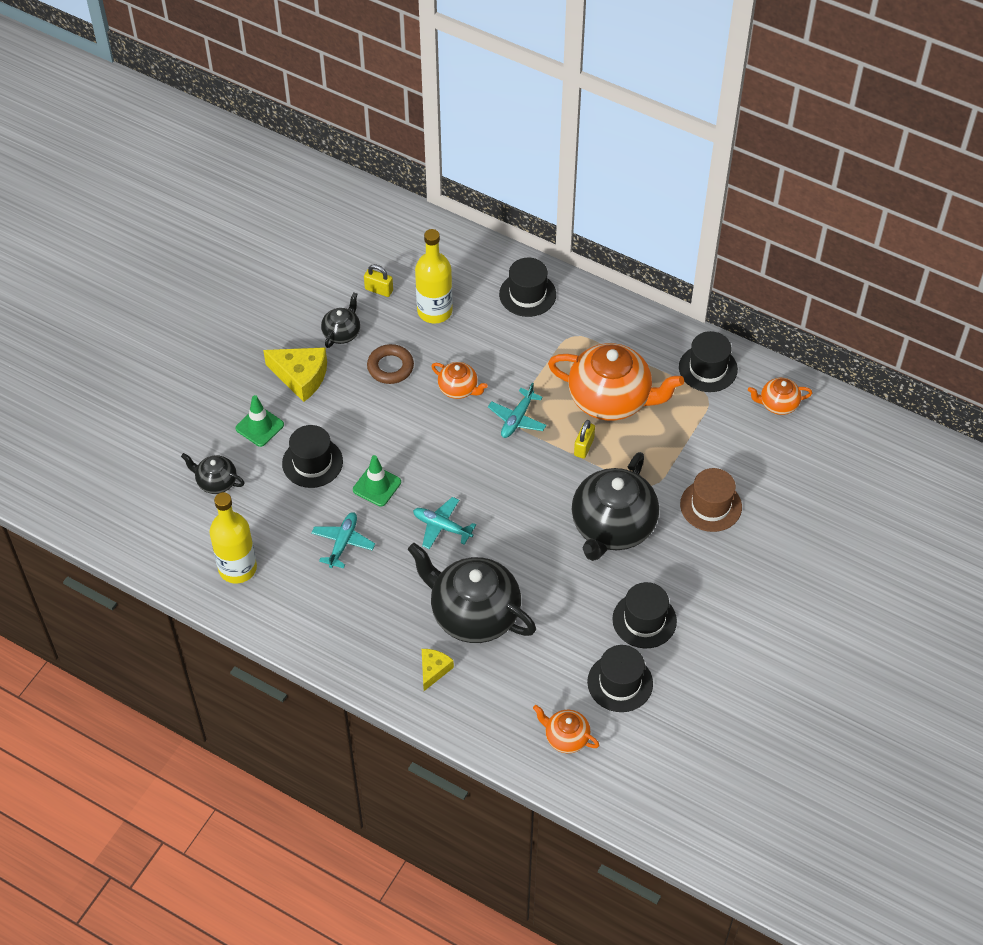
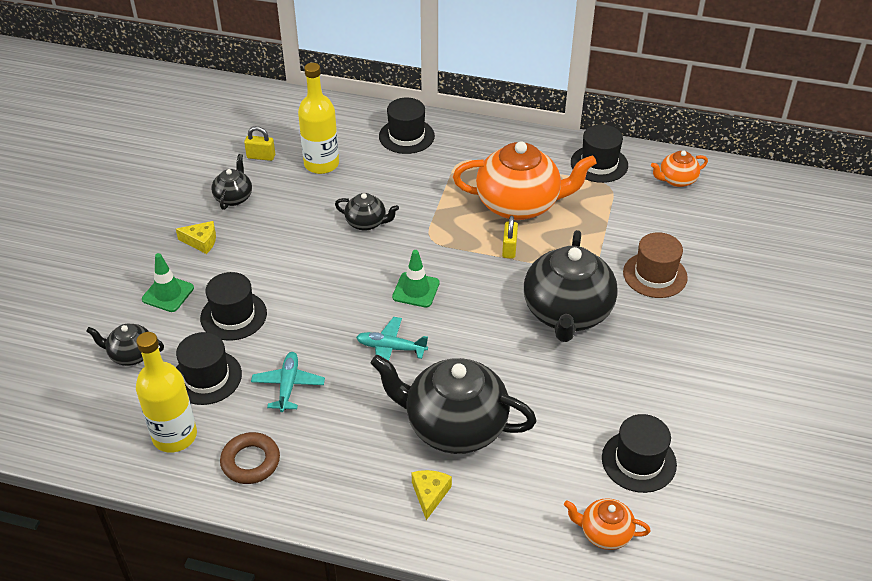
camera: 15 degrees left, 10 degrees down
yellow cheese [263,347,327,402] -> yellow cheese [176,221,216,254], size x0.58
green traffic cone [353,455,401,507] -> green traffic cone moved to [392,250,440,308]
brown ring [367,344,414,384] -> brown ring moved to [220,432,280,484]
orange teapot [431,362,488,399] -> black teapot [335,193,399,231]
turquoise plane [488,383,547,438] -> none
black hat [612,582,677,648] -> black hat moved to [176,332,242,405]

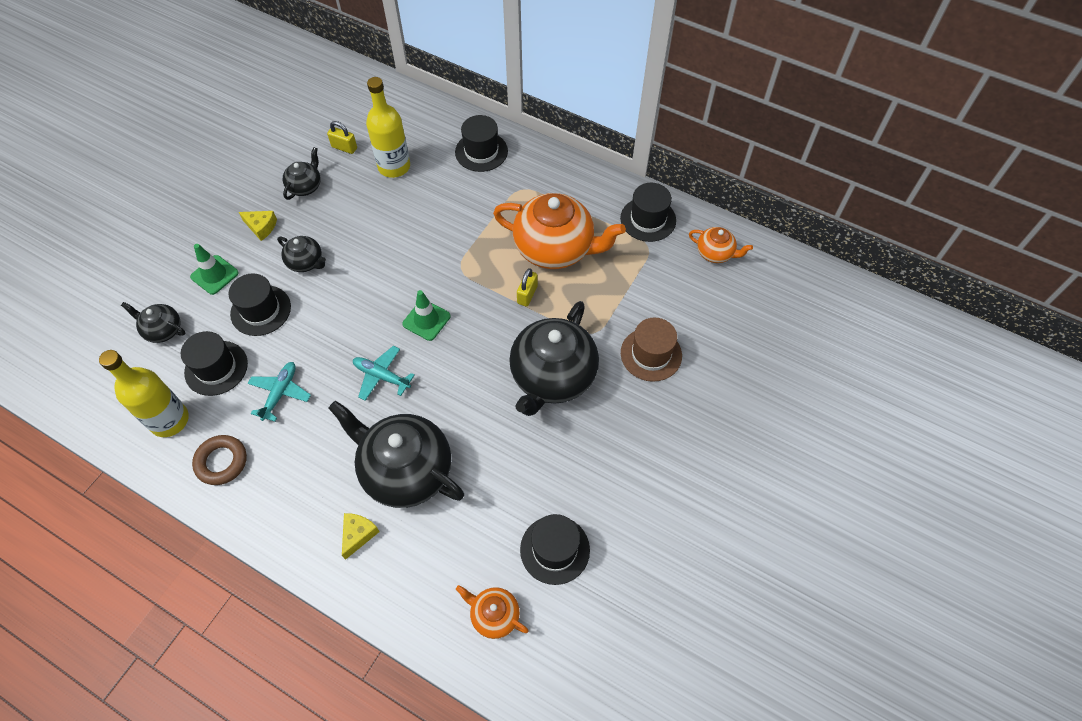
camera: 15 degrees right, 15 degrees up
black teapot [335,193,399,231] -> black teapot moved to [277,236,326,272]
orange teapot [651,151,708,187] -> orange teapot turned 150 degrees counterclockwise [689,227,753,263]

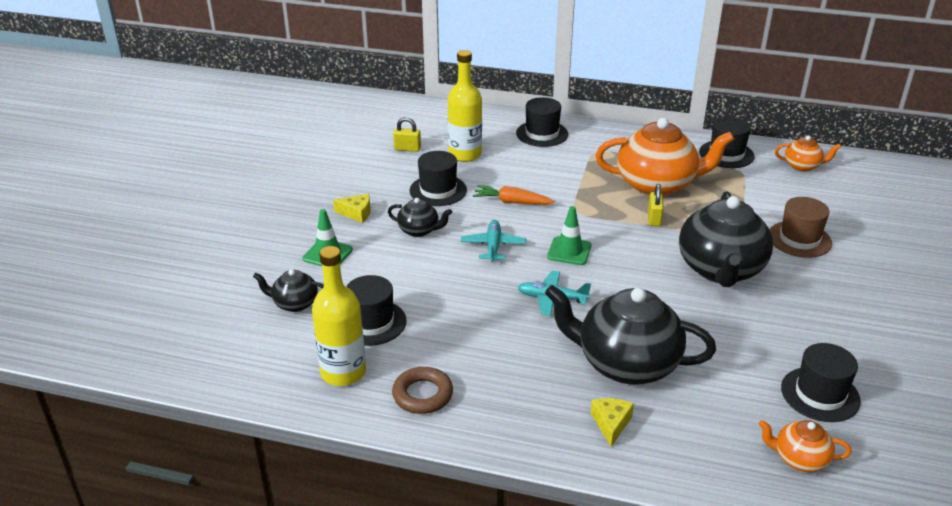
camera: 15 degrees left, 25 degrees down
black hat [229,273,291,336] -> black hat moved to [409,151,467,206]
turquoise plane [247,362,311,422] -> turquoise plane moved to [461,220,526,262]
black teapot [283,147,321,200] -> none
none -> orange carrot [473,185,555,205]

